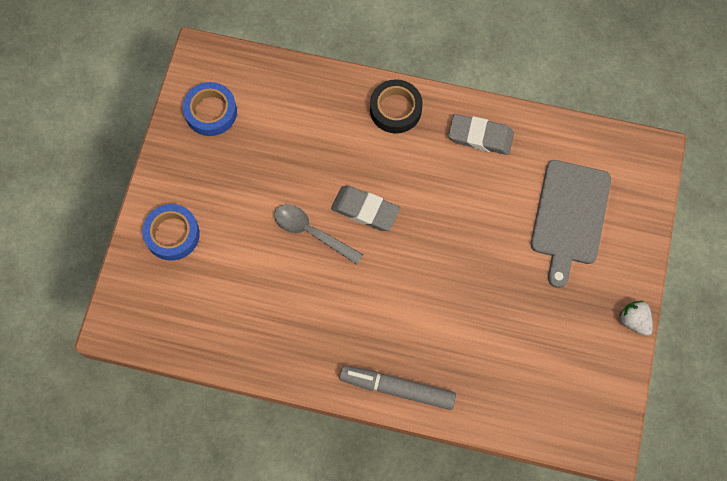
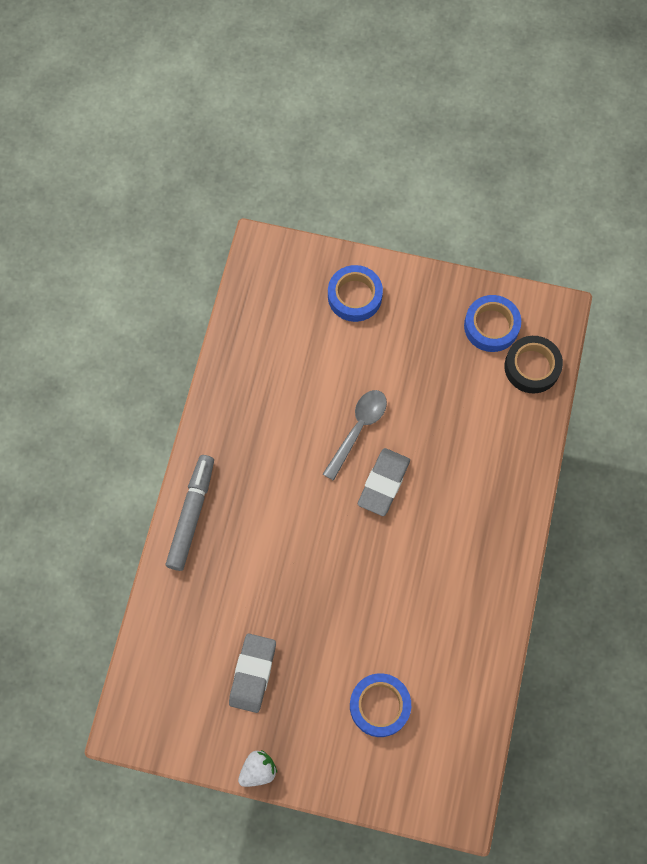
camera: 90 degrees right, 0 degrees up
black tape [370,79,423,133] -> black tape moved to [504,336,563,393]
grey eraser [448,114,514,155] -> grey eraser moved to [229,633,276,713]
grey cutting board [531,160,611,288] -> blue tape [350,673,411,737]

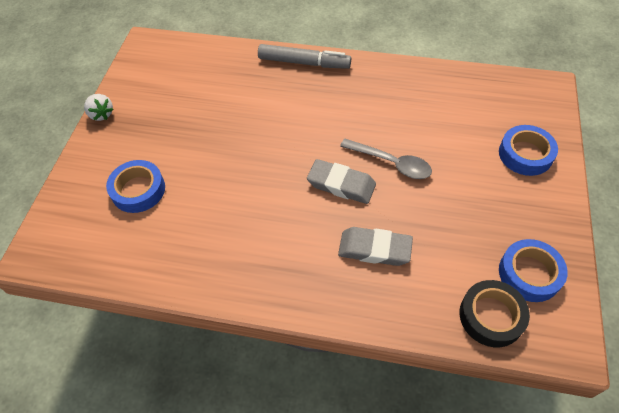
camera: 90 degrees right, 15 degrees down
grey eraser [229,633,276,713] -> grey eraser moved to [338,227,413,266]

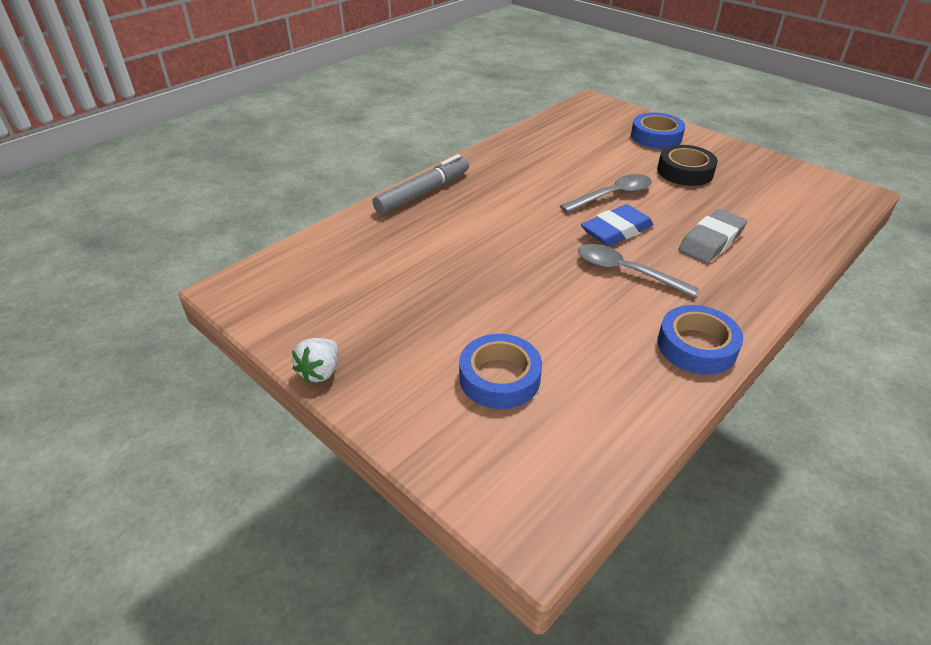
camera: 60 degrees left, 15 degrees down
white strawberry [84,94,114,121] -> white strawberry turned 120 degrees clockwise [292,338,338,383]
grey eraser [307,159,376,204] -> blue eraser [581,204,654,246]
black tape [459,280,530,347] -> black tape moved to [657,145,718,186]
blue tape [499,239,568,302] -> blue tape moved to [658,305,743,375]
none -> grey spoon [578,244,699,297]

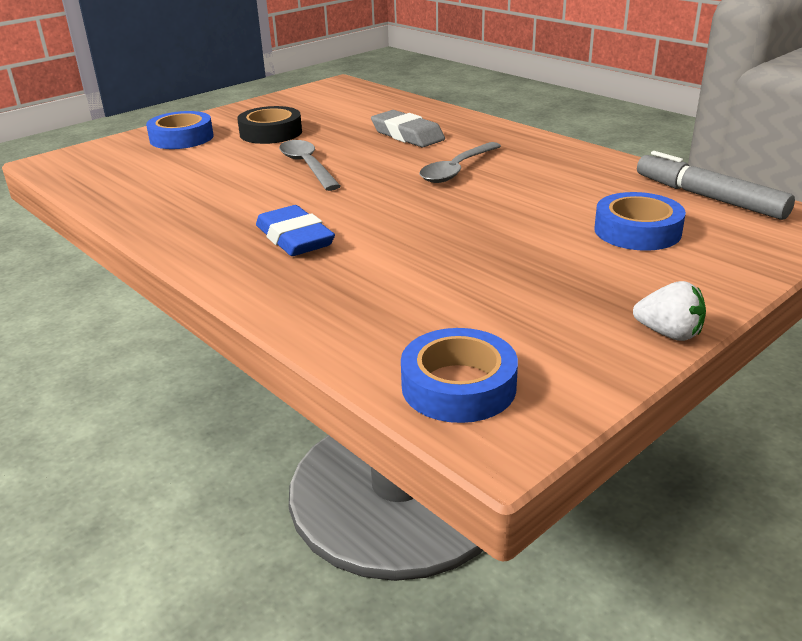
camera: 85 degrees left, 10 degrees down
grey marker [372,154,469,214] -> grey marker moved to [637,151,795,220]
blue eraser [581,204,654,246] -> blue eraser moved to [256,205,335,256]
blue tape [658,305,743,375] -> blue tape moved to [401,328,518,423]

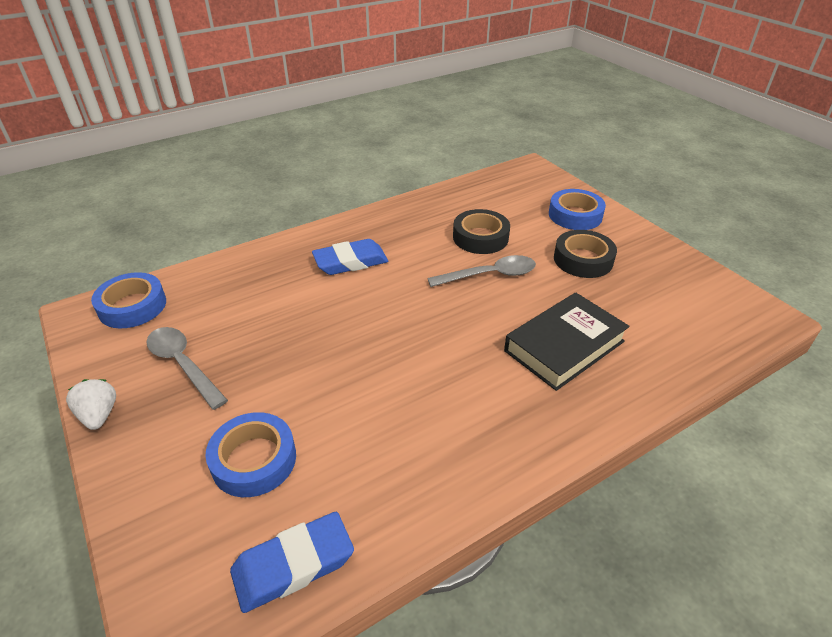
camera: 100 degrees right, 10 degrees up
grey eraser [371,110,445,147] -> black book [504,292,630,391]
grey spoon [419,142,501,183] -> grey spoon moved to [147,327,228,410]
white strawberry [633,281,706,341] -> white strawberry turned 120 degrees clockwise [66,379,116,430]
grey marker [637,151,795,220] -> blue eraser [230,512,354,613]
none -> black tape [453,209,510,254]

